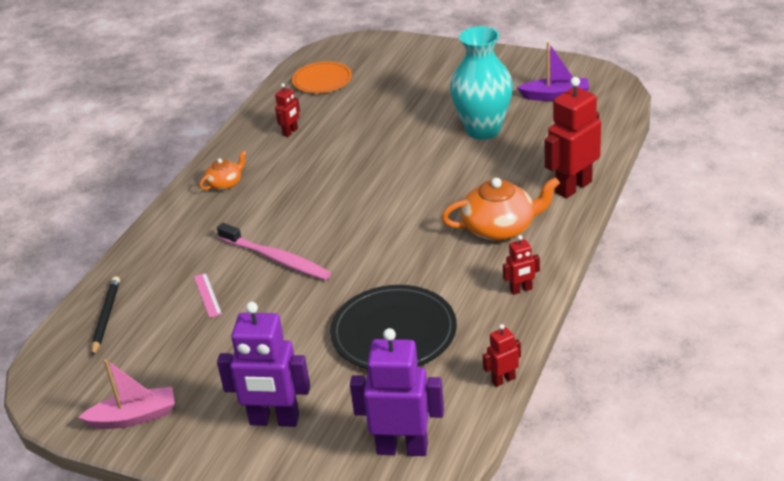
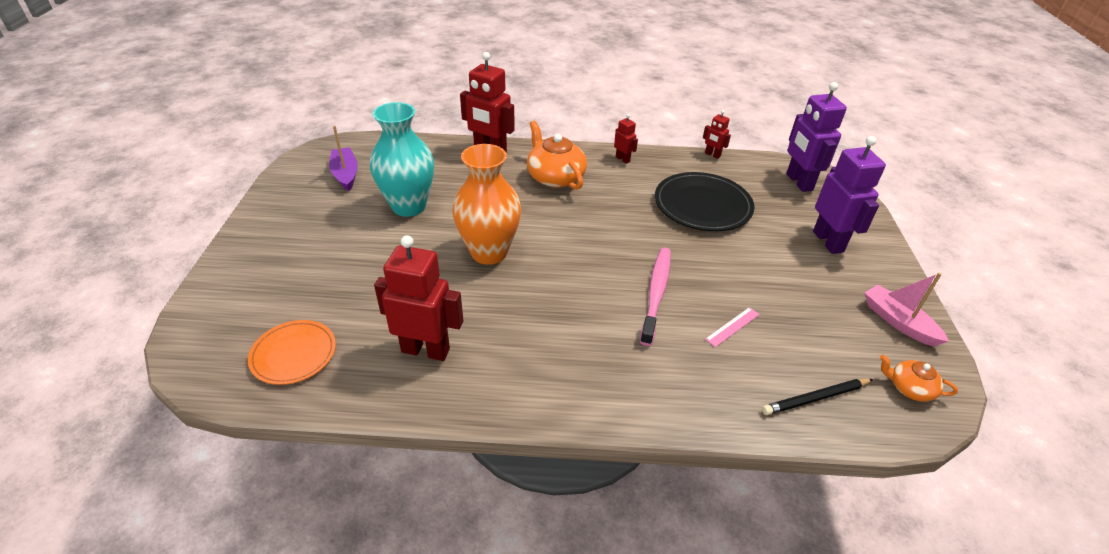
camera: 115 degrees left, 5 degrees up
orange teapot [199,150,247,190] -> orange teapot moved to [880,355,958,402]
red robot [275,83,300,137] -> red robot [374,235,463,361], size x2.04
none -> orange vase [452,144,521,265]

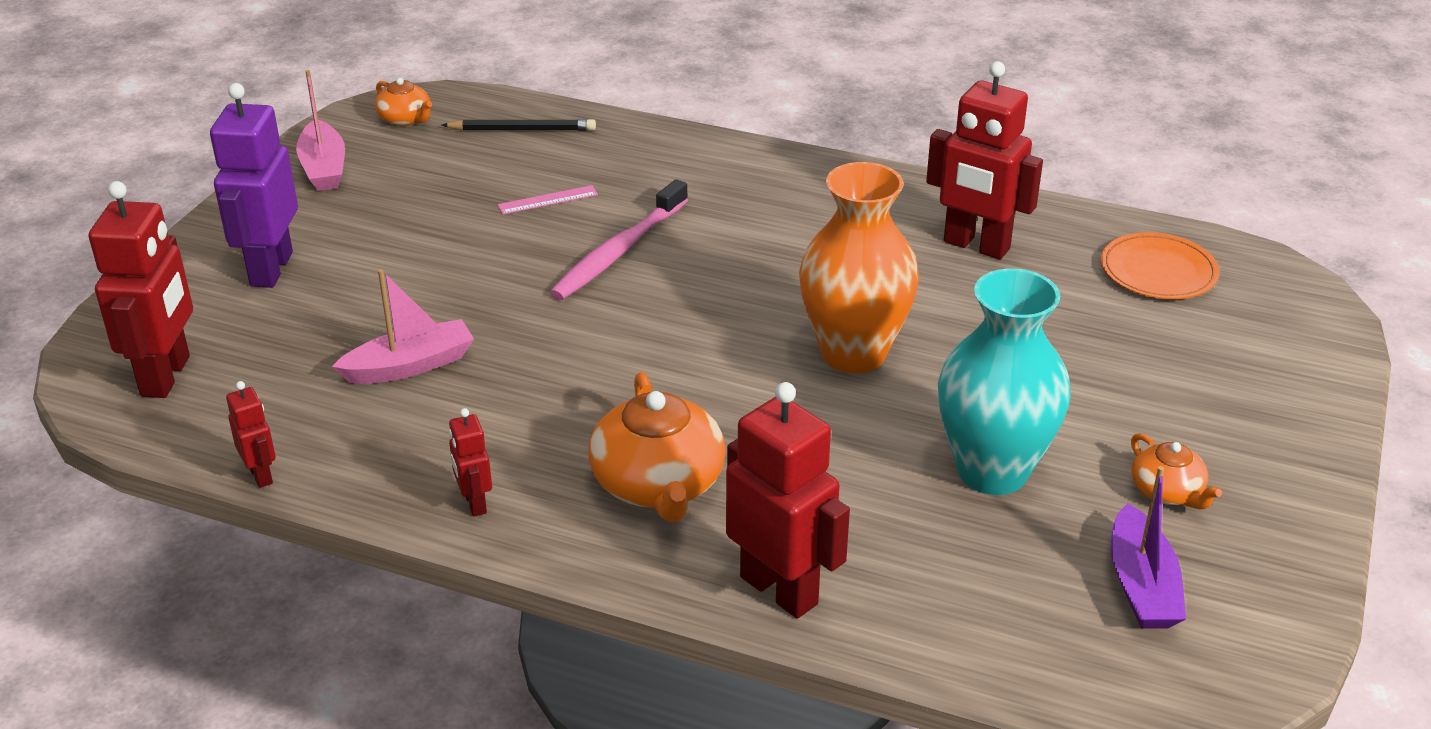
camera: 160 degrees left, 5 degrees down
black plate [655,172,755,231] -> pink boat [332,269,474,384]
purple robot [786,82,847,192] -> red robot [89,181,193,398]
none -> orange teapot [1131,433,1222,509]

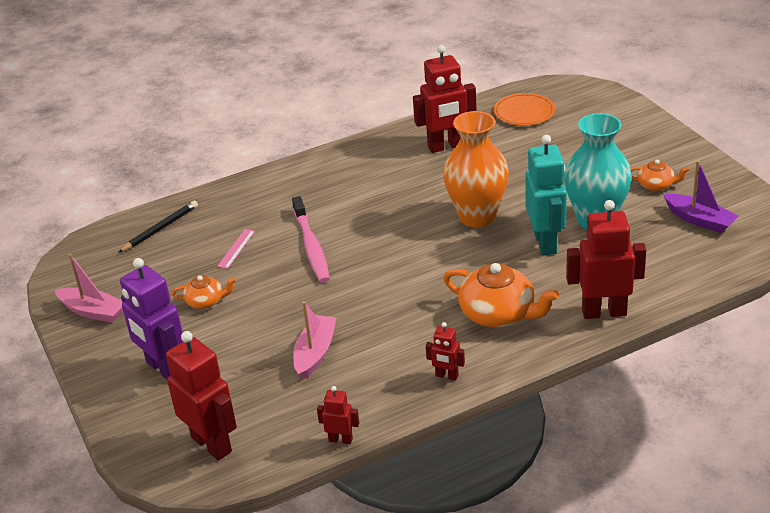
camera: 45 degrees left, 0 degrees up
orange teapot [375,77,432,126] -> orange teapot moved to [172,275,236,309]
none -> turquoise robot [525,135,567,256]

